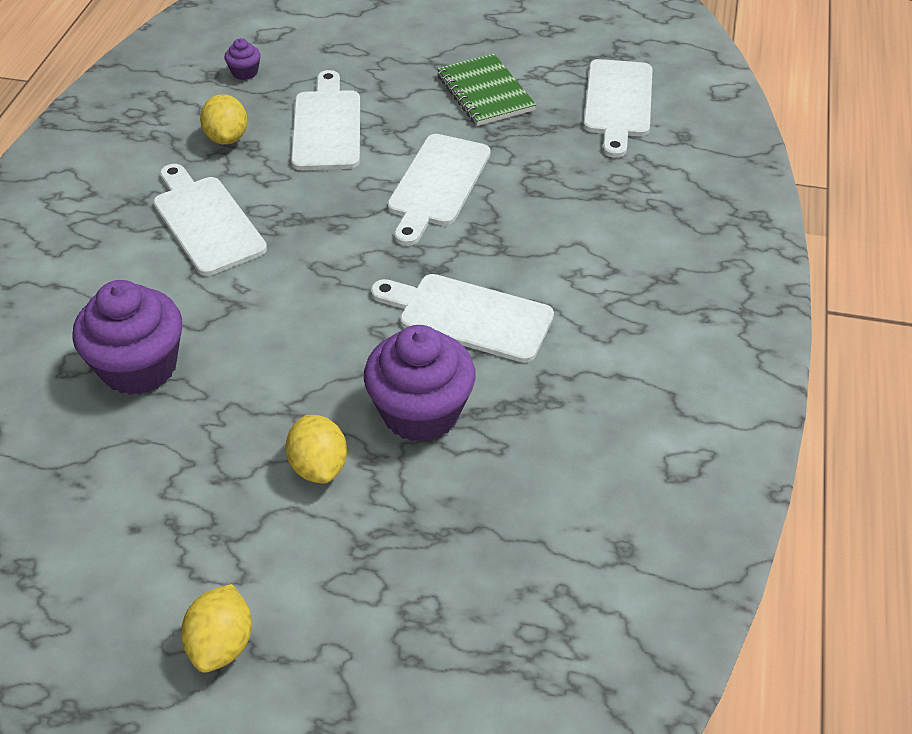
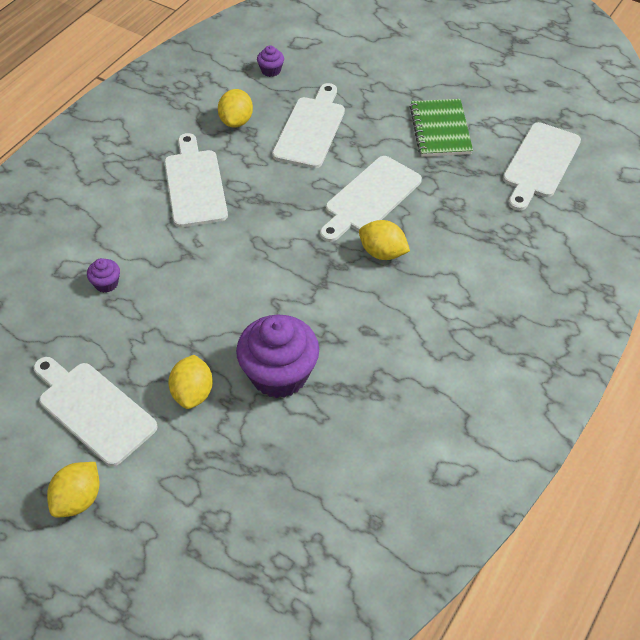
camera: 20 degrees right, 5 degrees up
purple cupcake [72,280,182,395] -> purple cupcake [87,258,120,293], size x0.44
white cutting board [371,274,554,363] -> white cutting board moved to [33,357,157,466]
none -> yellow lemon [359,220,410,260]

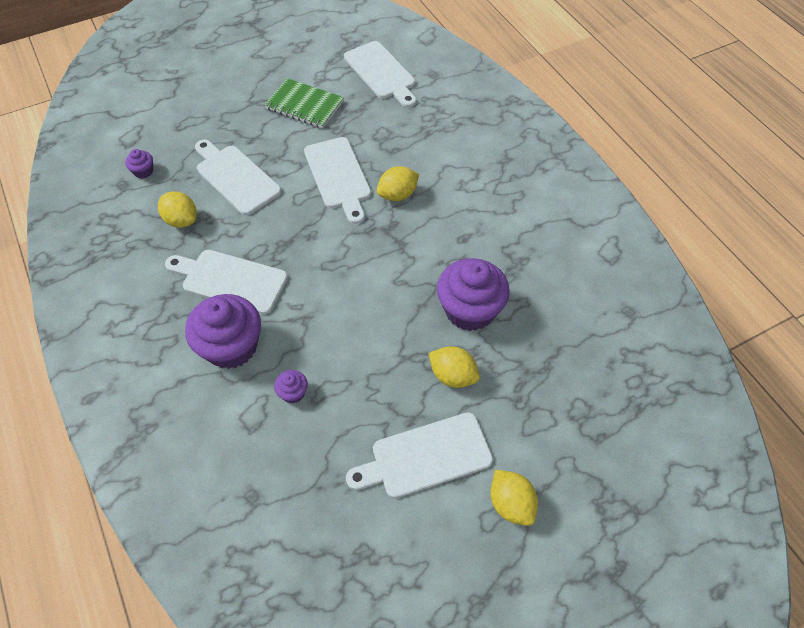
camera: 60 degrees left, 5 degrees up
none -> purple cupcake [185,294,261,369]

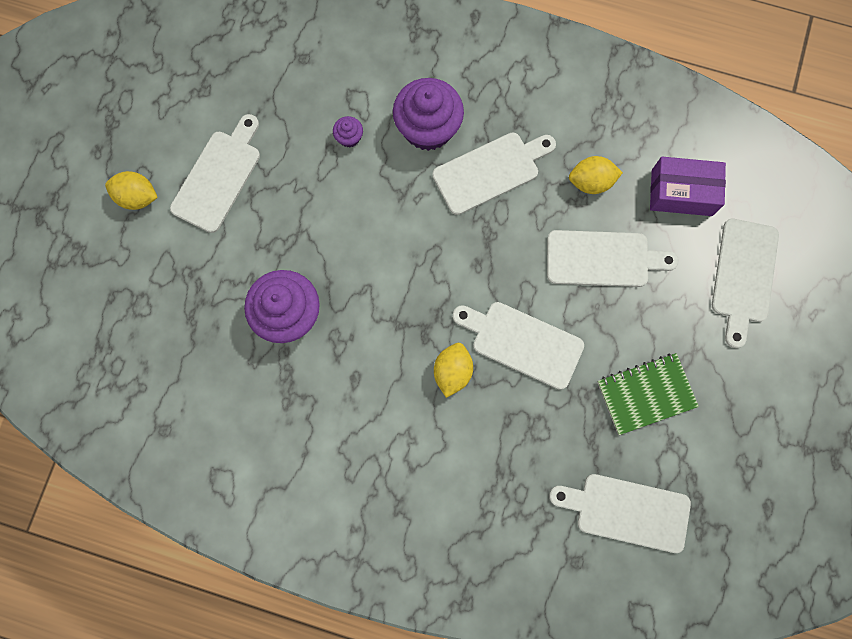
camera: 135 degrees right, 20 degrees up
purple cupcake [125,149,153,178] -> purple box [650,157,726,216]
yellow lemon [428,346,480,388] -> none
none -> white cutting board [712,219,779,348]

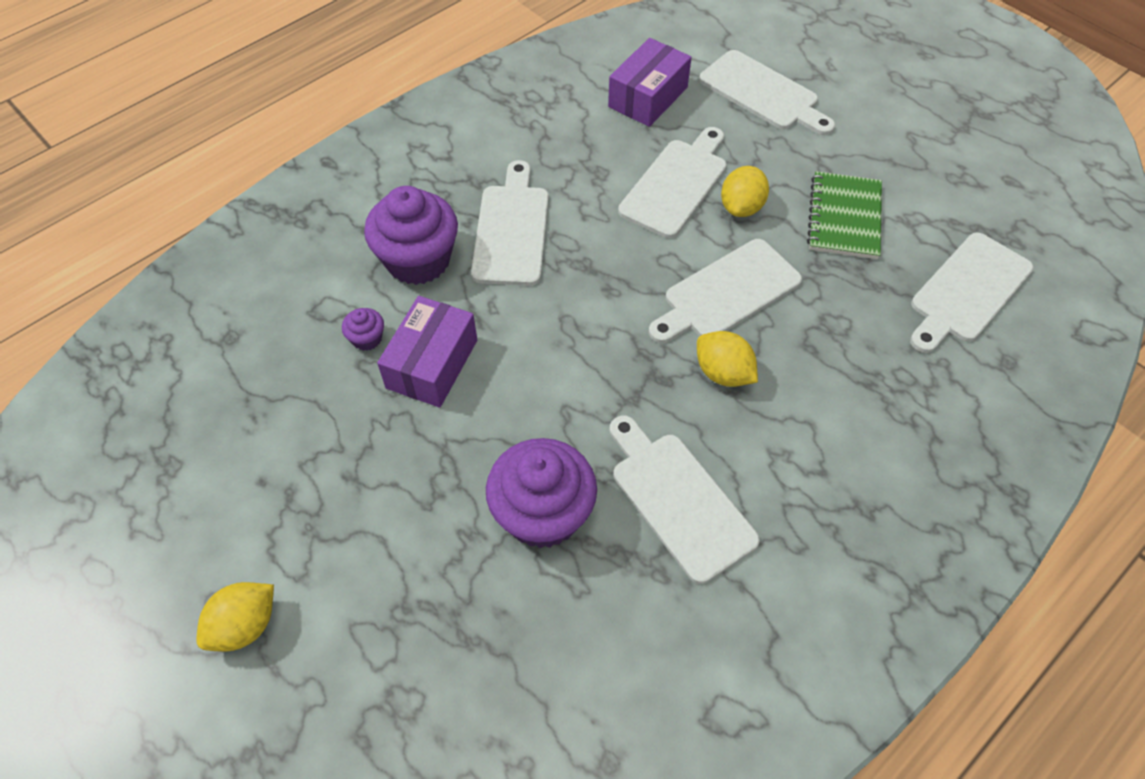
camera: 60 degrees left, 20 degrees down
white cutting board [170,114,260,233] -> white cutting board moved to [610,416,760,584]
yellow lemon [569,156,623,194] -> yellow lemon moved to [721,166,769,217]
none -> purple box [377,296,477,408]

